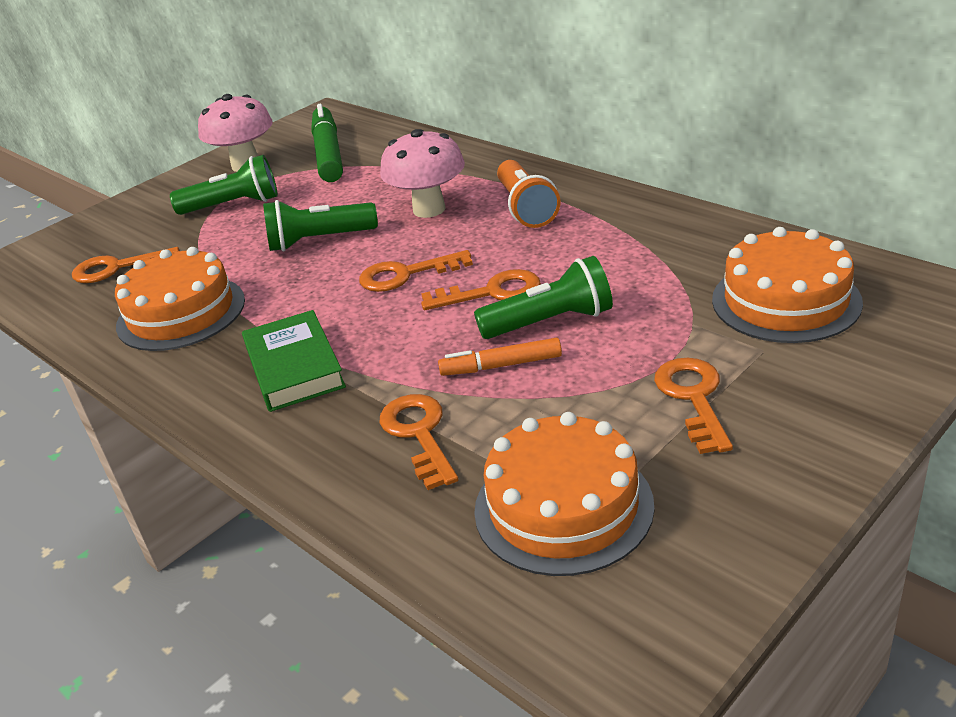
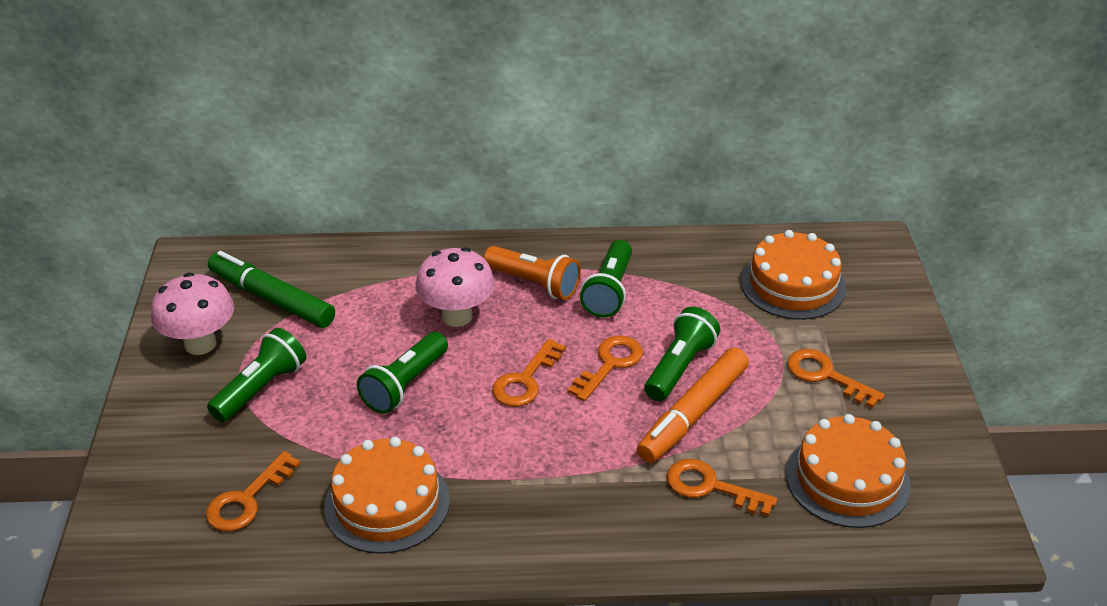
camera: 50 degrees left, 5 degrees up
green book [242,310,346,412] -> none
orange marker [438,338,562,376] -> orange marker [637,348,749,463], size x1.77
none -> green flashlight [580,240,632,318]

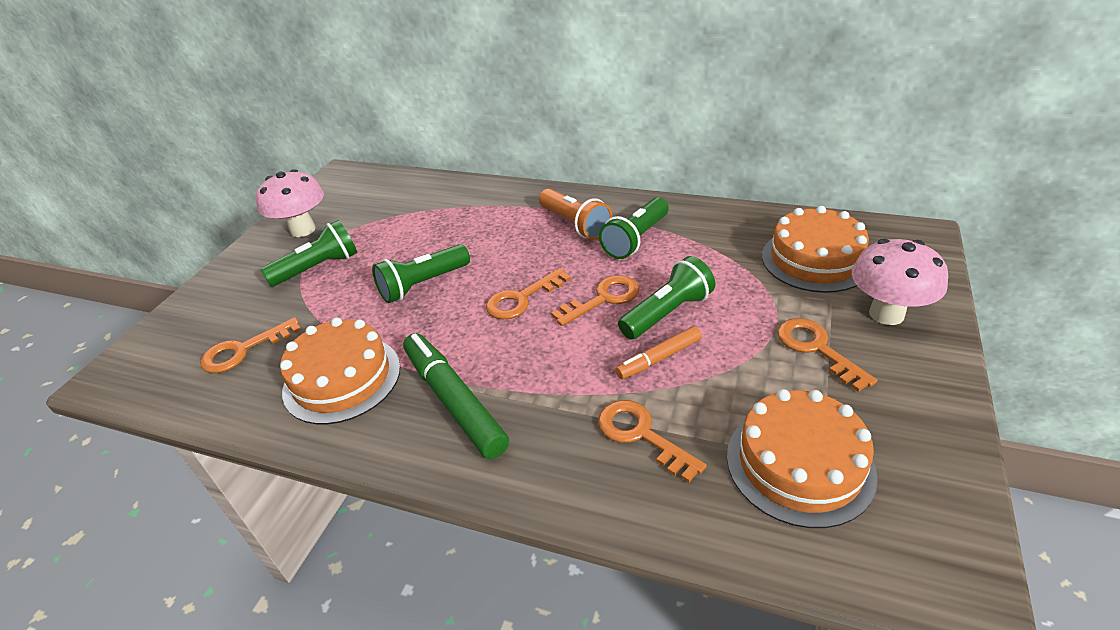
camera: 25 degrees right, 0 degrees up
green marker [208,251,335,328] -> green marker moved to [403,333,509,459]
pink mushroom [415,247,495,327] -> pink mushroom moved to [852,239,948,325]
orange marker [637,348,749,463] -> orange marker [616,326,702,379], size x0.56

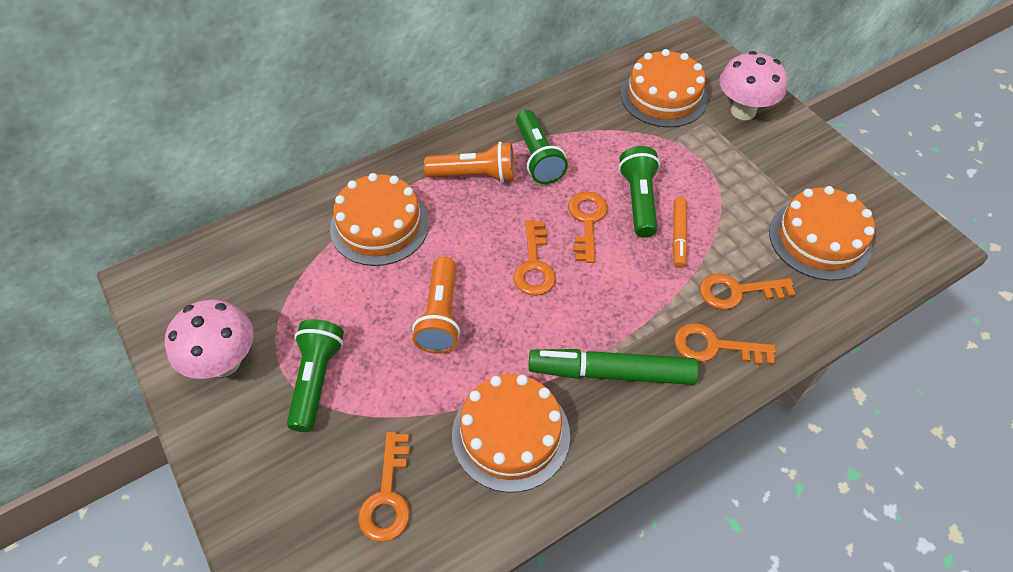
camera: 55 degrees left, 15 degrees up
green flashlight [372,244,470,303] -> orange flashlight [412,257,460,354]
orange key [777,318,877,392] -> orange key moved to [674,323,776,365]
none -> orange cake [330,173,429,266]

